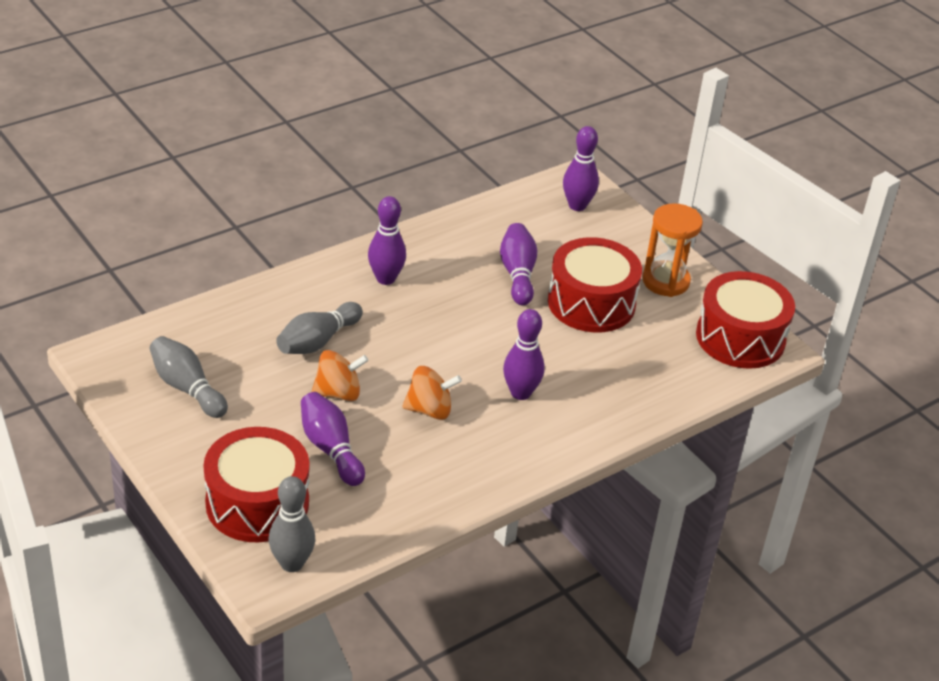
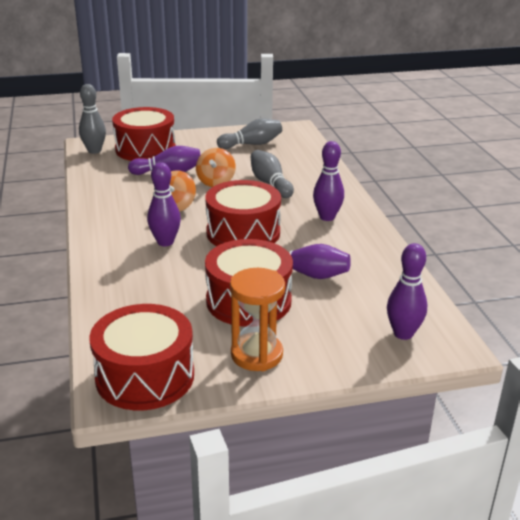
camera: 115 degrees right, 10 degrees down
none -> red drum [205,180,281,246]

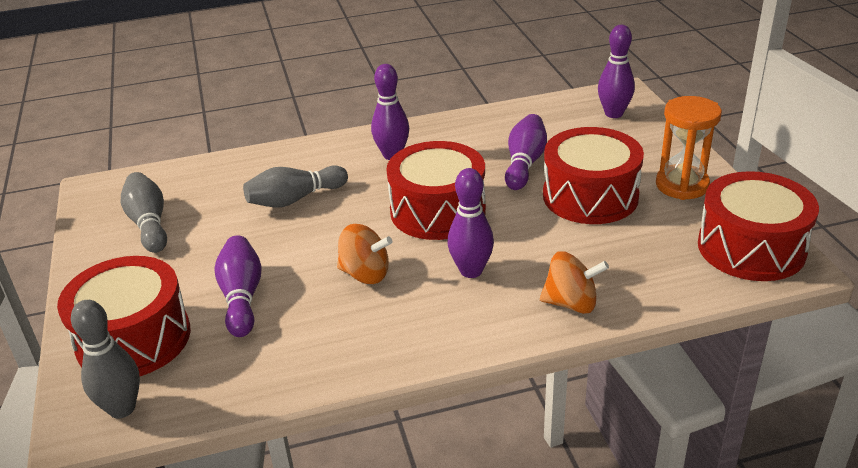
camera: 90 degrees left, 5 degrees up
orange spinning top [196,148,236,187] -> orange spinning top moved to [540,251,609,314]

